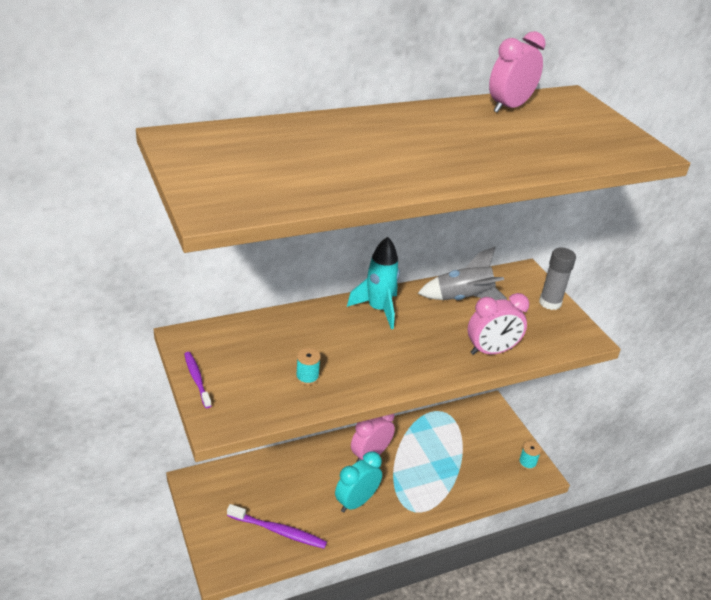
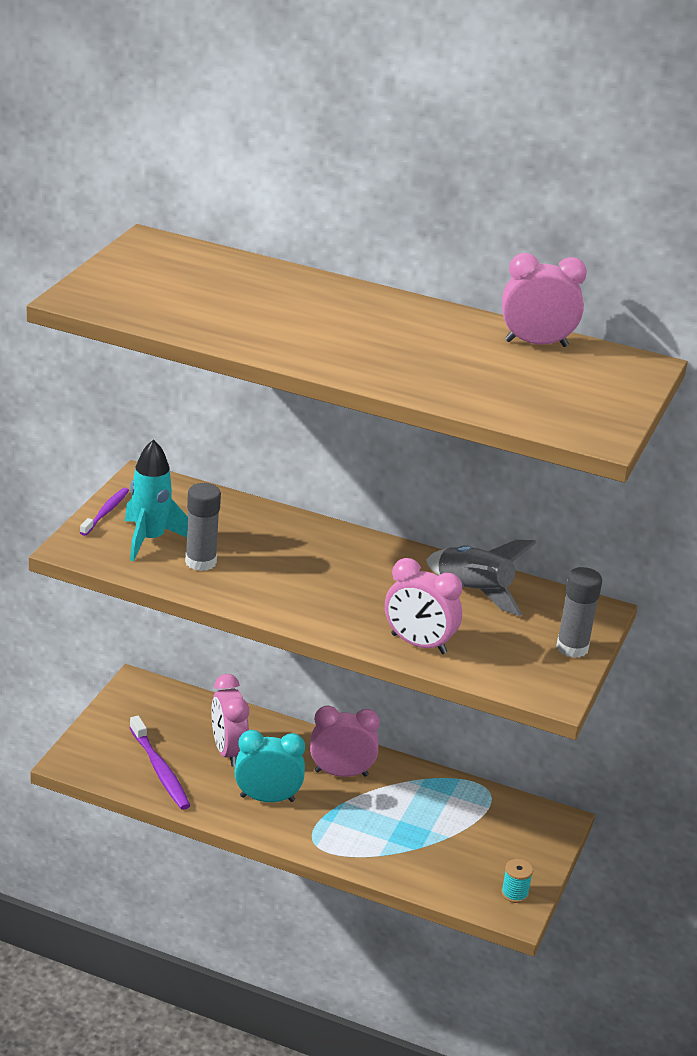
camera: 45 degrees right, 5 degrees down
turquoise spool [296,348,321,385] -> grey glue stick [185,483,221,571]
turquoise rocket [347,237,400,329] -> turquoise rocket moved to [125,439,188,561]
none -> pink clock [211,674,249,767]

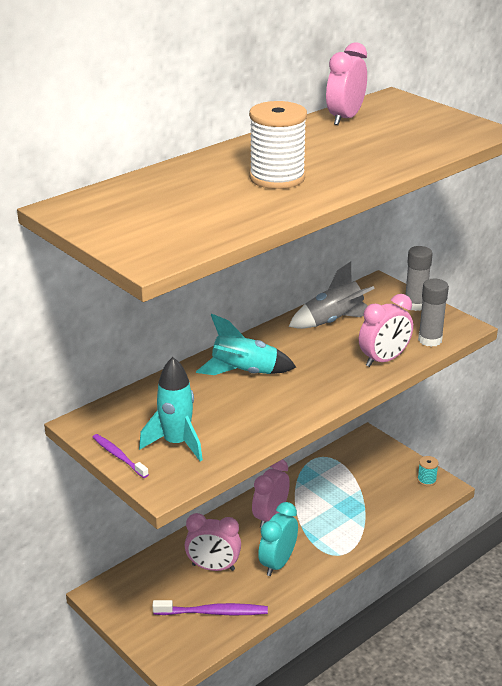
camera: 60 degrees left, 0 degrees up
grey glue stick [185,483,221,571] -> grey glue stick moved to [418,279,449,347]
none -> turquoise rocket [196,314,296,375]
none -> white spool [249,101,307,189]

